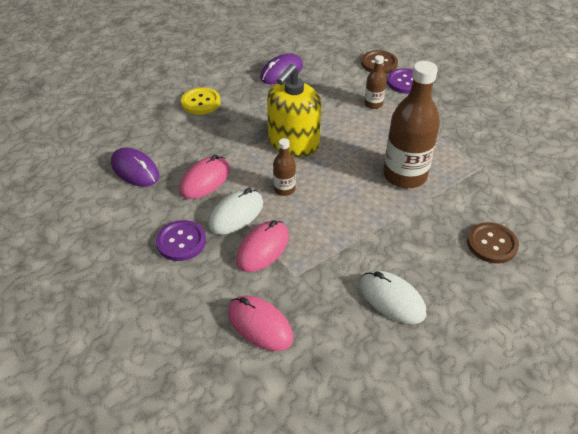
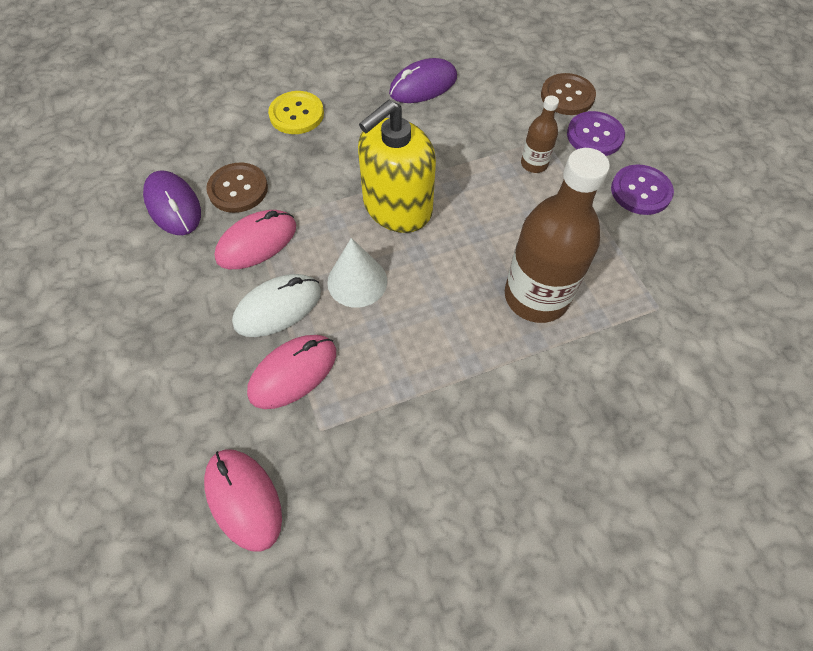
camera: 15 degrees right, 15 degrees up
purple button [156,220,206,261] -> purple button moved to [611,164,674,215]
brown bottle [273,138,296,196] -> white cone [327,238,387,308]
white mouse [360,270,426,324] -> none
brown button [467,222,519,264] -> brown button moved to [206,162,268,213]

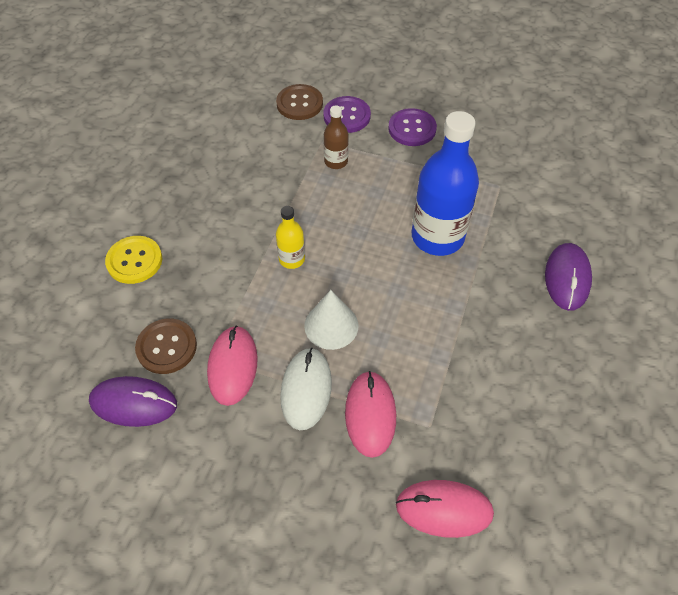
camera: 50 degrees left, 5 degrees down
yellow soap dispenser [358,100,436,233] -> yellow bottle [276,206,305,269]
purple mouse [389,58,457,103] -> purple mouse moved to [545,243,592,311]
brown bottle [505,148,610,323] -> blue bottle [412,111,479,256]

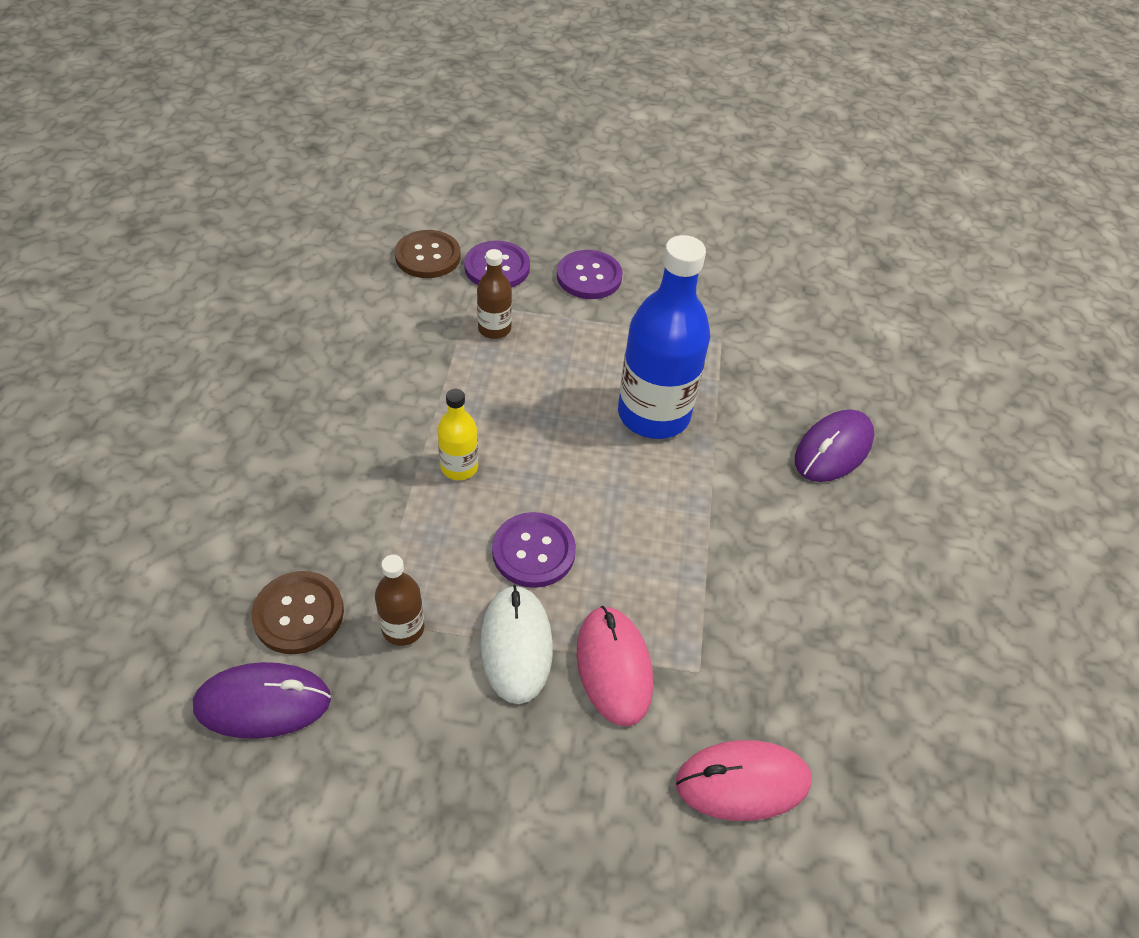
camera: 15 degrees left, 5 degrees down
yellow button [105,236,162,284] -> none
pink mouse [207,325,258,406] -> brown bottle [375,555,425,646]
white cone [304,290,359,350] -> purple button [492,512,576,588]
purple mouse [545,243,592,311] -> purple mouse turned 45 degrees clockwise [795,409,874,482]

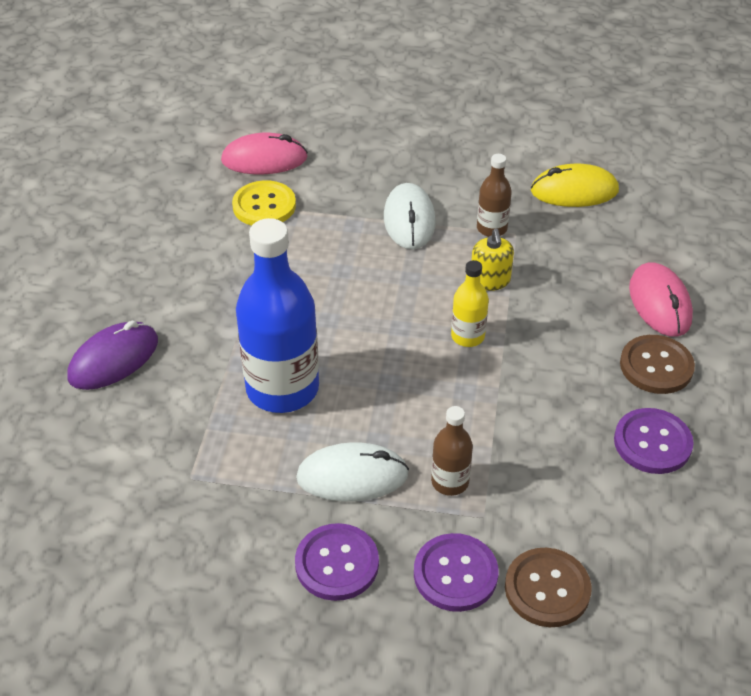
camera: 175 degrees left, 5 degrees down
purple mouse [193,662,331,739] -> yellow mouse [531,164,619,207]
brown button [251,571,344,654] -> brown button moved to [620,335,695,394]
purple button [492,512,576,588] -> purple button moved to [614,408,693,474]
pink mouse [577,606,653,726] -> pink mouse moved to [629,262,693,337]
none -> yellow button [232,181,296,226]
none -> white mouse [296,442,409,502]
none -> yellow soap dispenser [471,229,514,291]

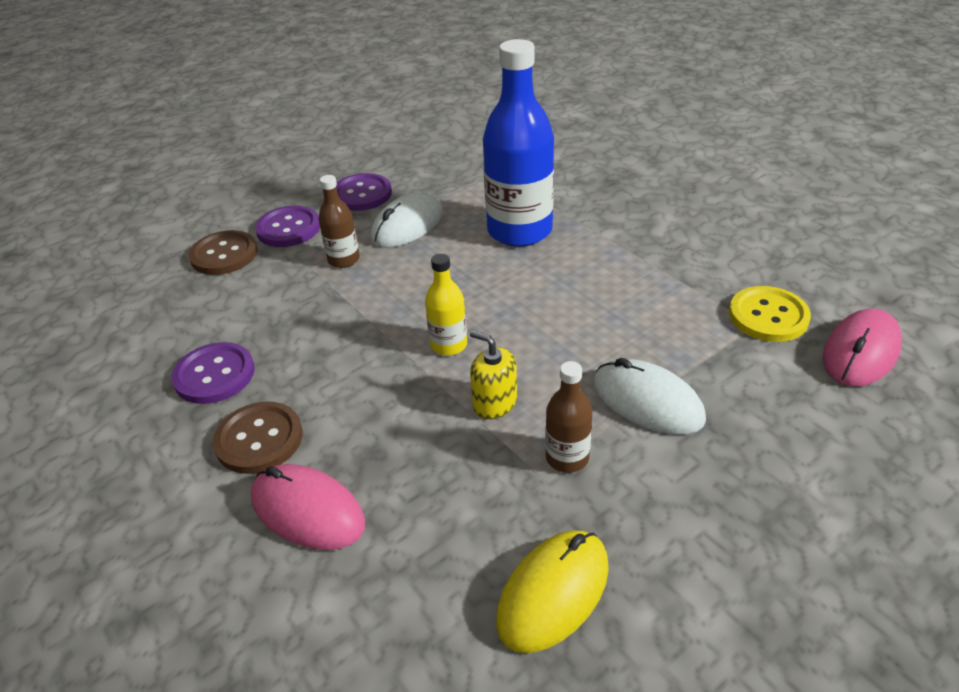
camera: 135 degrees right, 5 degrees down
purple mouse [67,321,158,390] -> none

